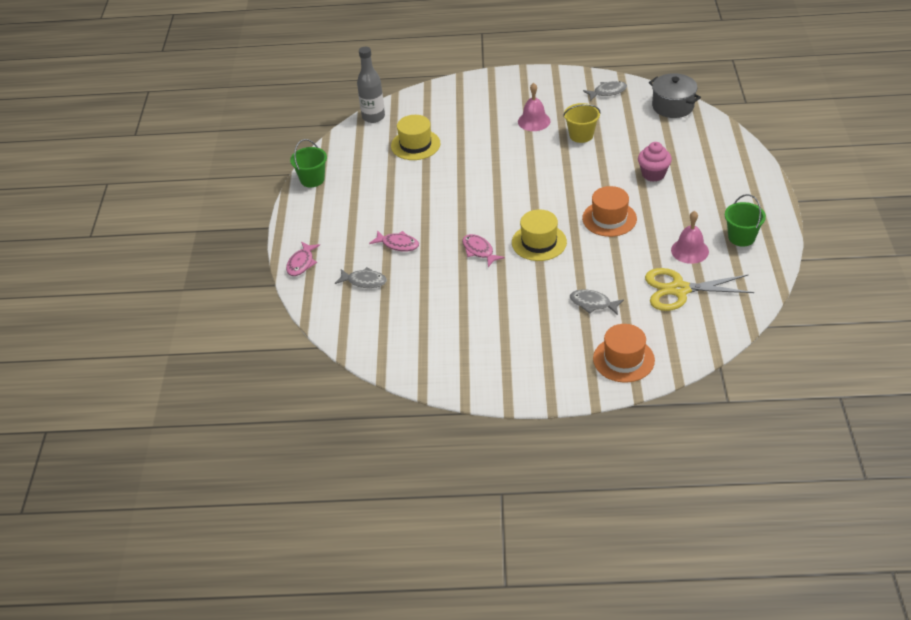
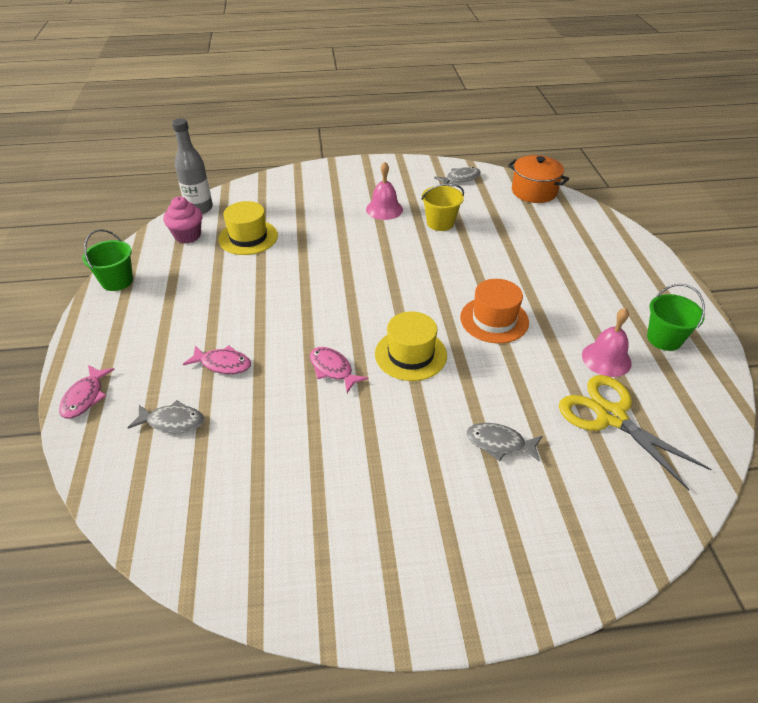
camera: 10 degrees left, 0 degrees up
orange hat [593,324,655,383] -> none
pink cupcake [638,142,672,182] -> pink cupcake moved to [163,197,203,244]
yellow scissors [645,268,754,311] -> yellow scissors turned 60 degrees clockwise [559,375,712,490]
grey pot [649,73,701,118] -> orange pot [508,155,569,203]

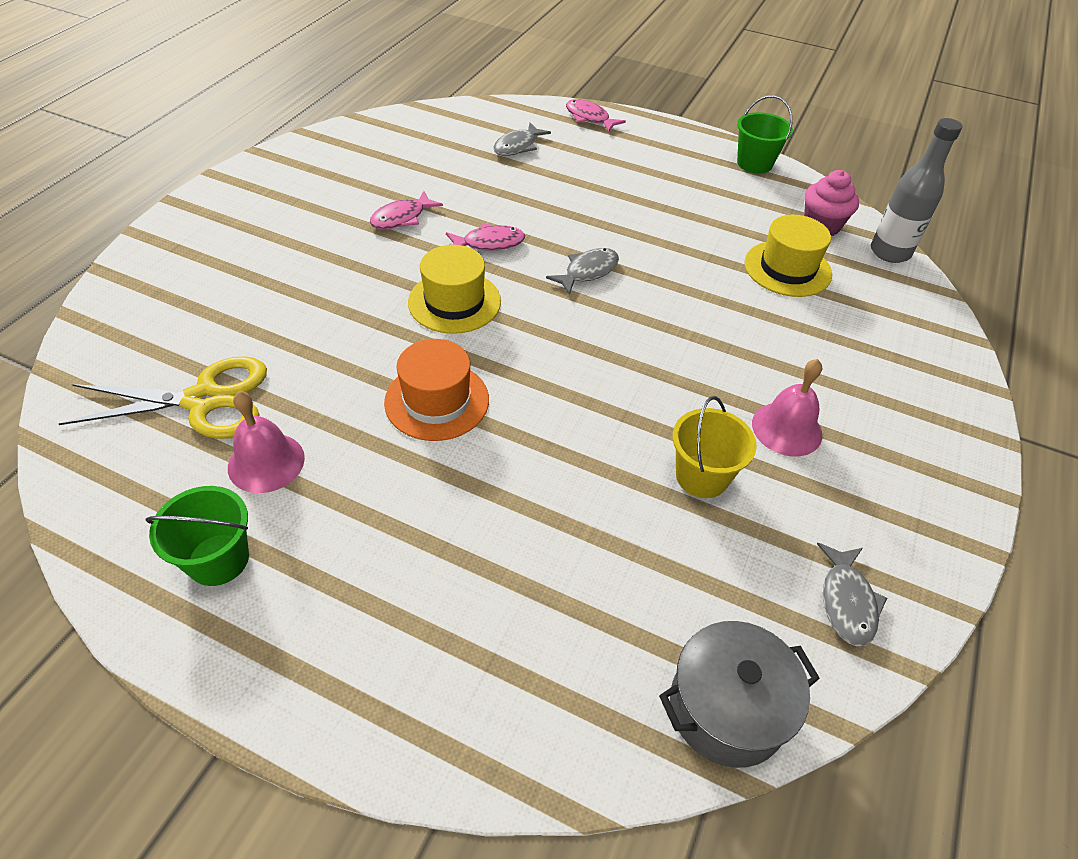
camera: 120 degrees right, 5 degrees up
pink fish [183,346,251,374] -> pink fish moved to [370,191,443,229]
grey fish [466,423,542,462] -> grey fish moved to [546,248,619,295]
orange pot [508,155,569,203] -> grey pot [659,621,820,768]

